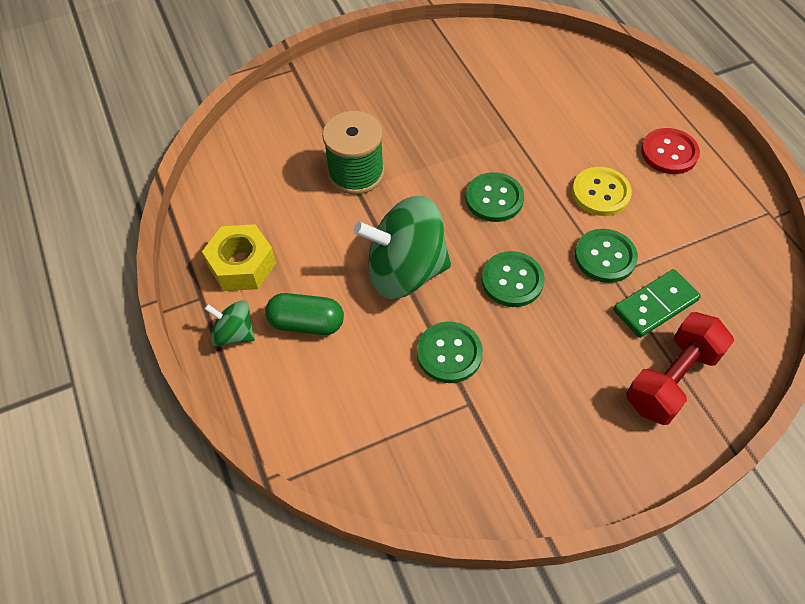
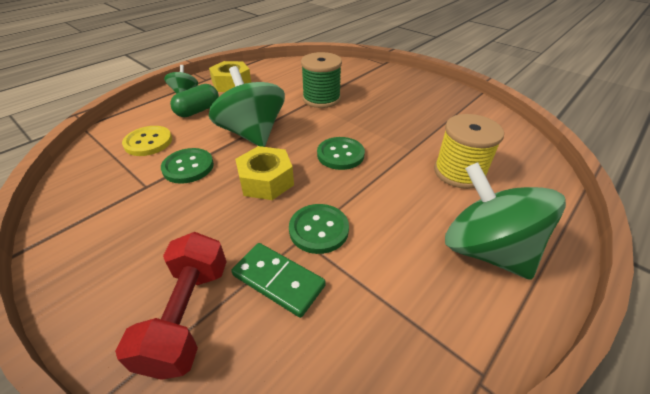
camera: 65 degrees right, 15 degrees down
green capsule [265,293,344,335] -> green capsule turned 60 degrees clockwise [170,84,219,117]
green button [481,251,545,307] -> yellow nut [235,146,294,200]
yellow button [572,167,632,216] -> yellow button moved to [122,126,172,156]
red dumbbell [626,312,734,425] -> red dumbbell turned 75 degrees clockwise [115,232,226,380]
red button [641,128,700,174] -> green spinning top [445,162,566,280]
none -> yellow spool [434,114,504,189]

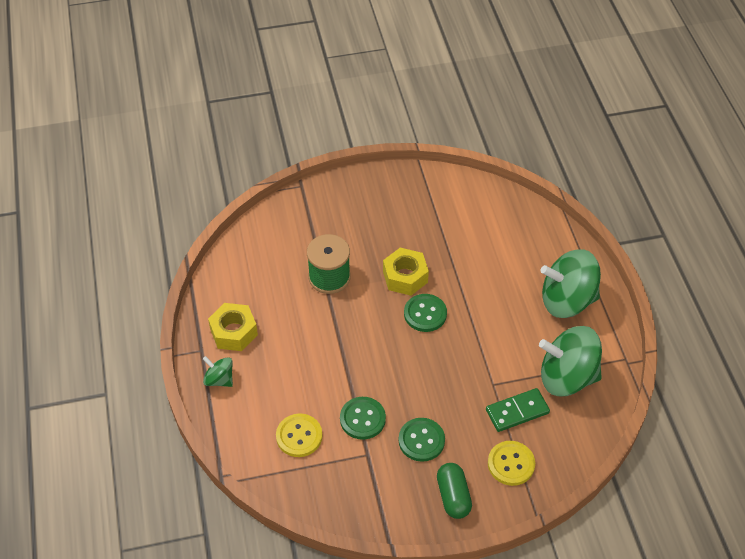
camera: 55 degrees left, 10 degrees up
red dumbbell [115,232,226,380] -> yellow button [488,441,535,486]
green capsule [170,84,219,117] -> green capsule moved to [437,463,472,519]
green spinning top [209,66,285,147] -> green spinning top moved to [539,326,602,396]
yellow nut [235,146,294,200] -> yellow nut moved to [383,248,429,296]
green button [289,204,349,254] -> green button moved to [399,418,445,462]
yellow spool [434,114,504,189] -> none

